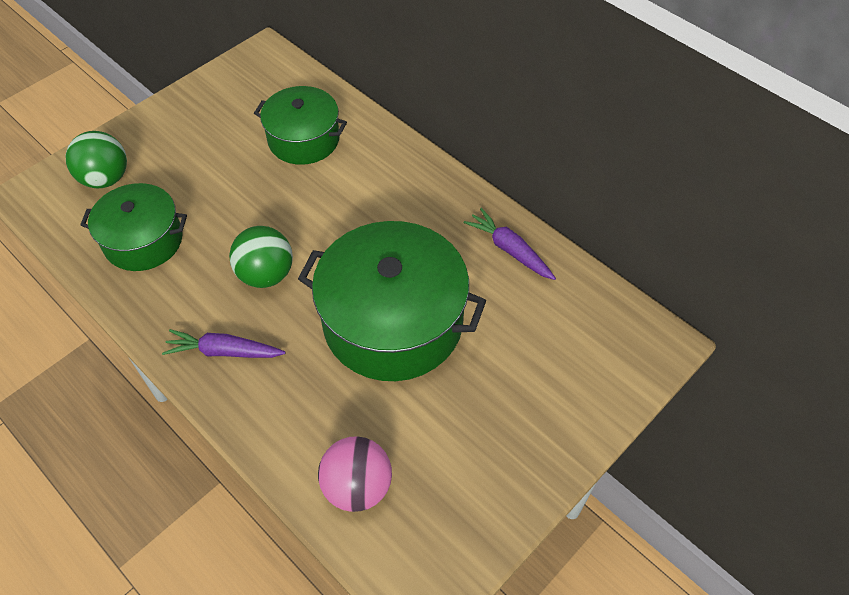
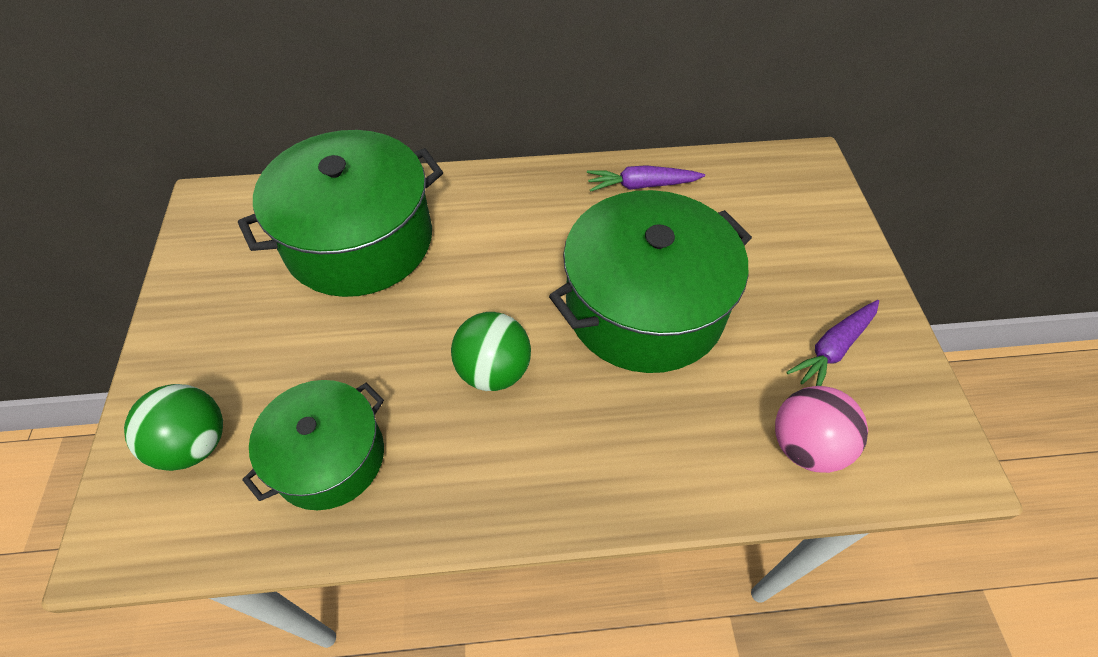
camera: 50 degrees left, 0 degrees up
purple carrot [162,329,286,358] -> purple carrot moved to [786,300,879,386]
green pot [254,86,347,165] -> green pot [238,130,443,297], size x1.66

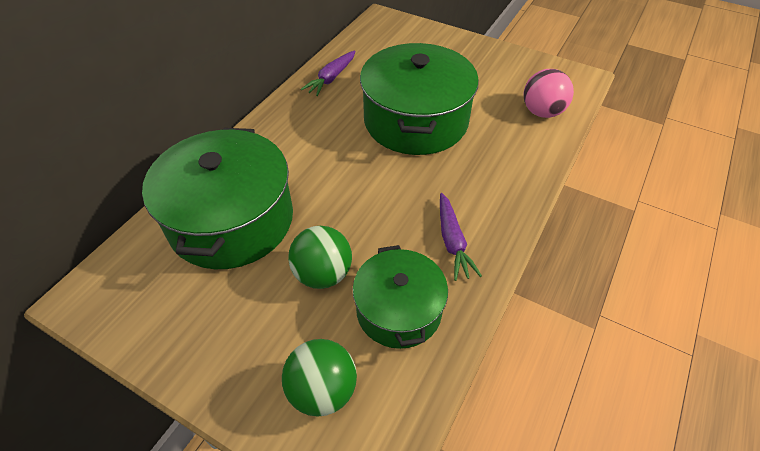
camera: 55 degrees left, 5 degrees down
green ball [451,312,531,391] -> green ball moved to [288,226,352,289]
purple carrot [786,300,879,386] -> purple carrot moved to [440,193,482,281]

